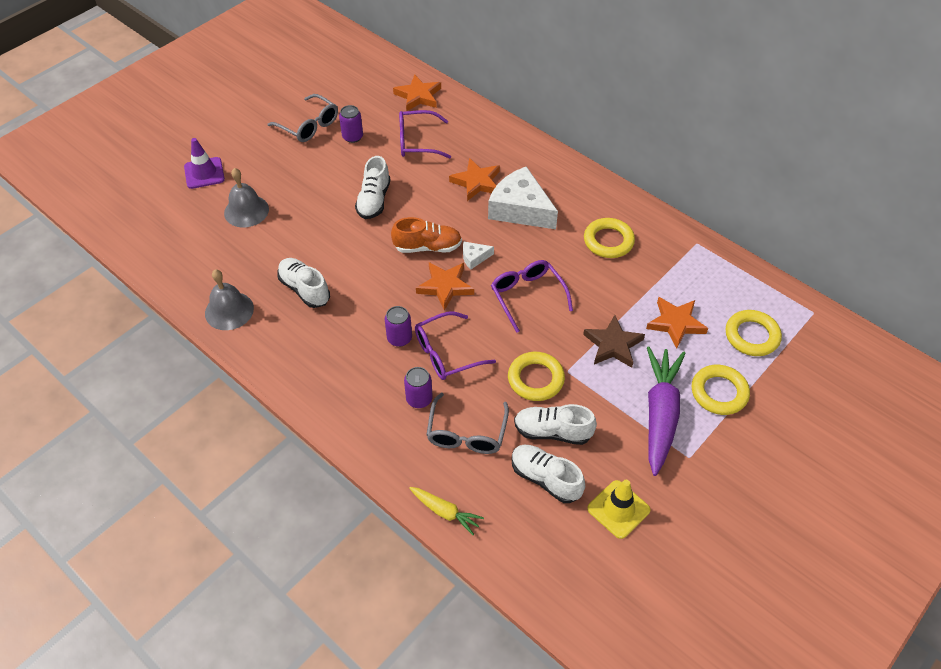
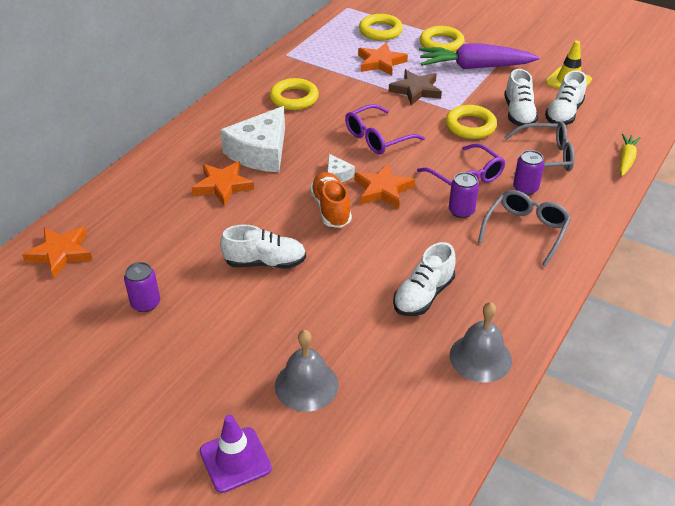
camera: 100 degrees left, 10 degrees down
grey glasses [267,94,338,142] -> grey glasses moved to [478,190,571,266]
purple glasses [399,110,451,159] -> none

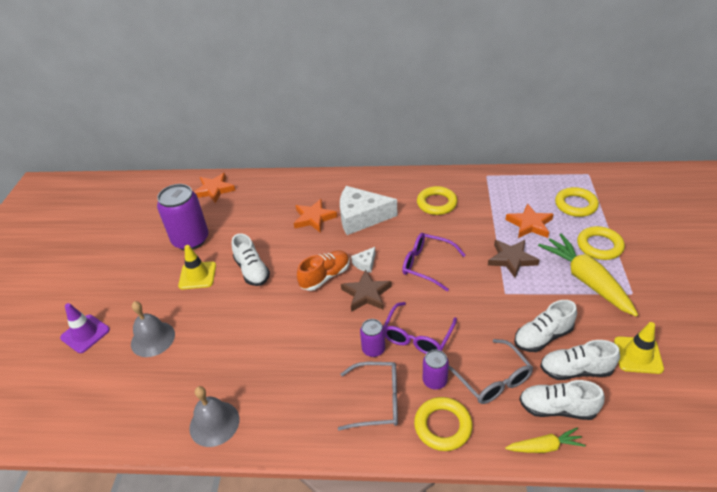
camera: 65 degrees right, 0 degrees up
purple can [124,262,160,312] -> purple can [157,184,209,250], size x1.99
orange star [354,163,415,208] -> brown star [341,269,392,312]
white shoe [393,242,456,316] -> white shoe moved to [519,380,605,420]
purple carrot [419,43,539,69] -> yellow carrot [538,234,638,317]
yellow ring [445,105,497,139] -> yellow ring moved to [414,397,473,451]
none -> yellow traffic cone [178,245,216,289]

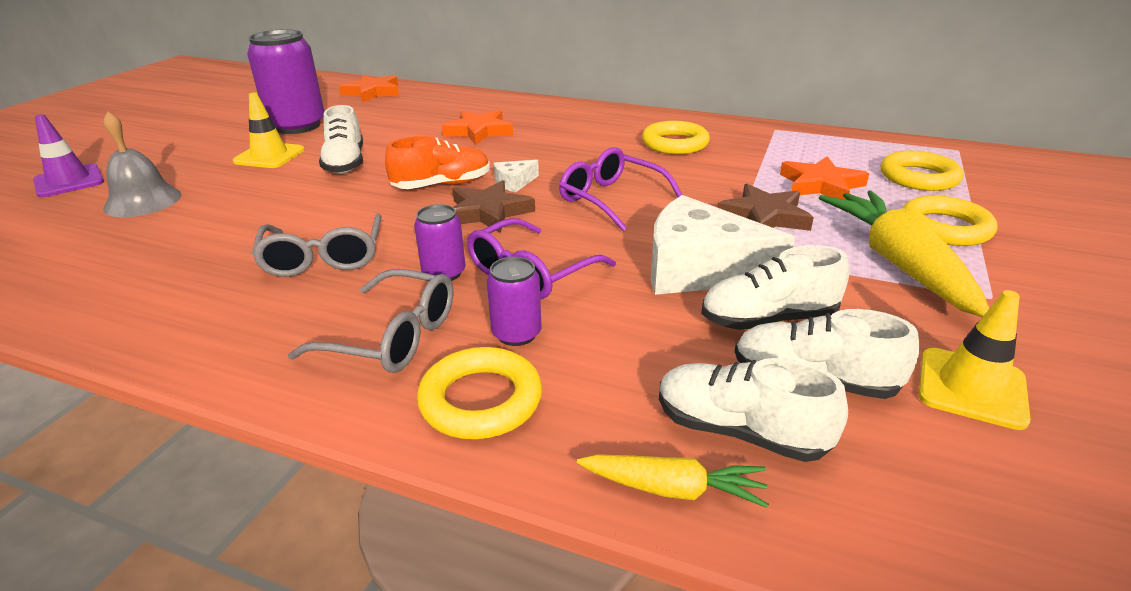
camera: 15 degrees right, 10 degrees down
grey bell [189,386,239,447] -> none
white cheese [340,186,398,235] -> white cheese moved to [651,195,795,295]
grey glasses [448,339,533,404] -> grey glasses moved to [252,214,382,277]

